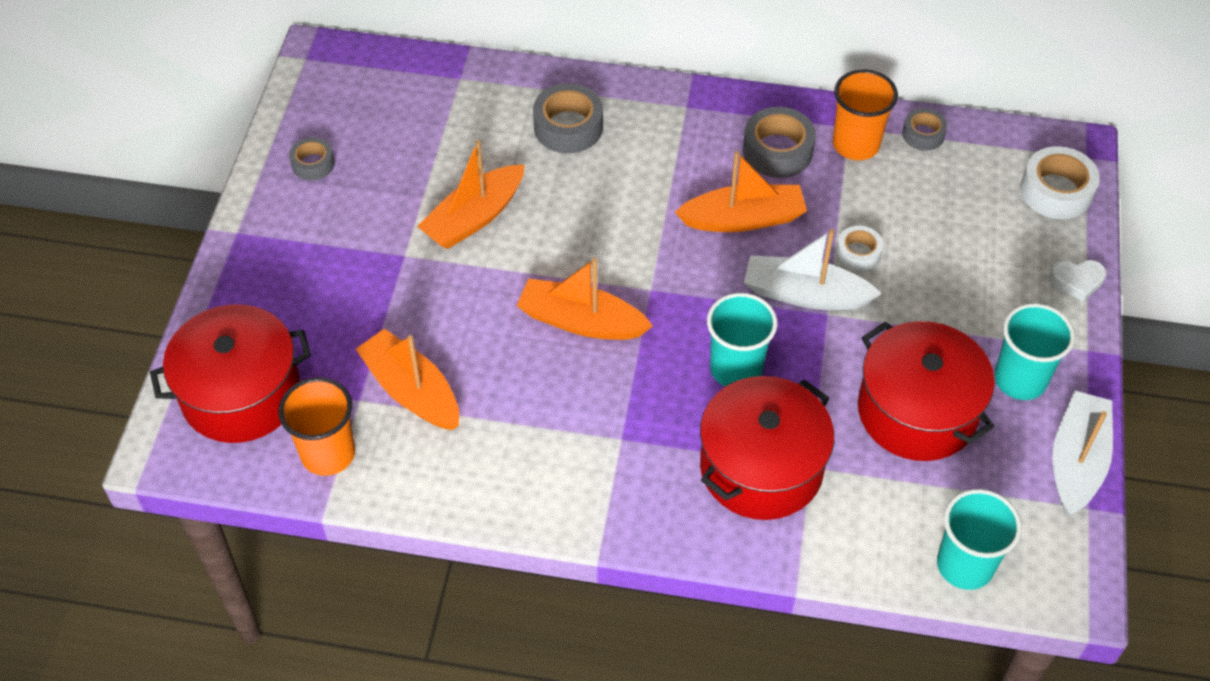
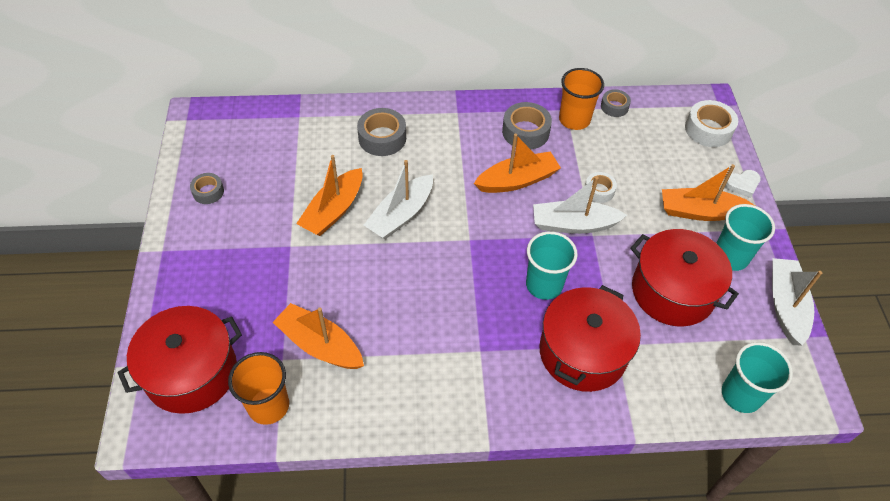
camera: 15 degrees left, 0 degrees up
orange boat [517,258,653,340] -> orange boat moved to [662,164,755,221]
none -> white boat [364,160,433,239]

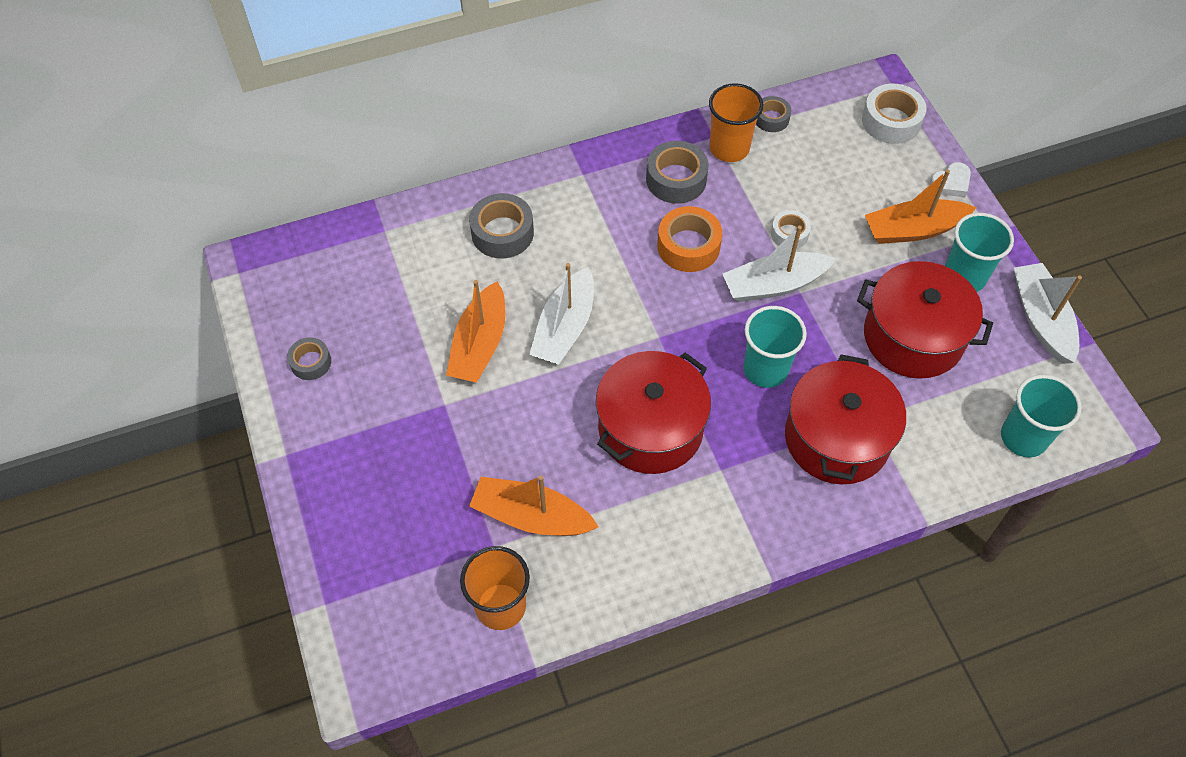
camera: 15 degrees left, 5 degrees up
red pot [117,306,242,414] -> red pot moved to [596,351,711,474]
orange boat [474,134,561,193] -> orange tape [657,206,722,272]

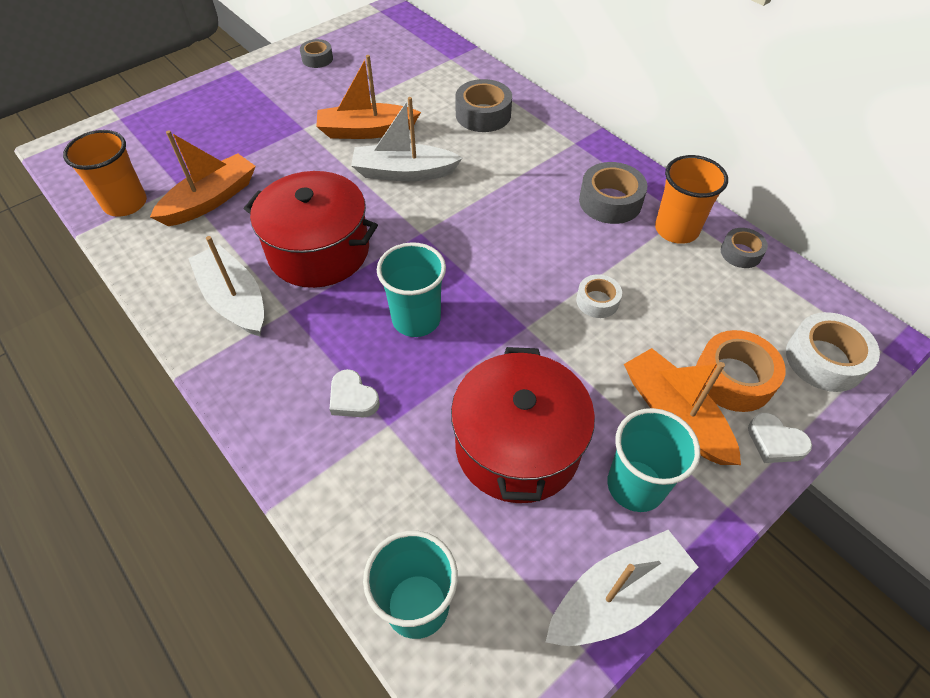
camera: 70 degrees right, 5 degrees down
orange boat [469,475,599,536] -> orange boat turned 45 degrees clockwise [150,130,256,226]
orange tape [657,206,722,272] -> orange tape moved to [696,330,786,412]
white boat [723,226,836,302] -> white boat moved to [188,236,264,336]
red pot [785,354,906,484] -> white heart [330,369,380,417]

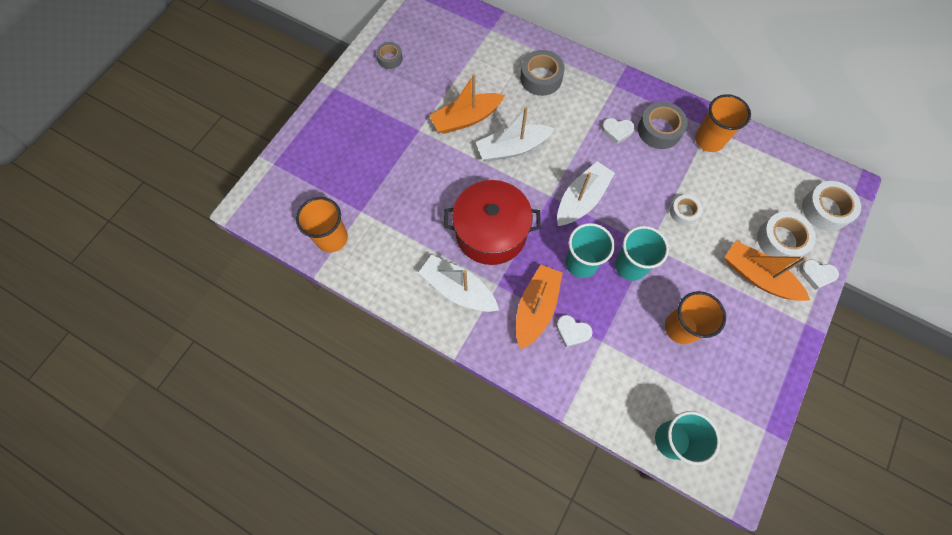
camera: 20 degrees left, 15 degrees up
orange boat [150,130,256,226] -> orange boat moved to [516,265,563,350]
red pot [451,347,595,503] -> orange cup [665,291,726,344]
white boat [546,530,698,646] -> white boat moved to [557,161,615,226]
turquoise cup [607,408,700,512] -> turquoise cup moved to [615,226,669,281]
orange tape [696,330,786,412] -> white tape [757,211,816,257]
grey tape [721,228,768,268] -> none
none -> white heart [602,118,635,144]

